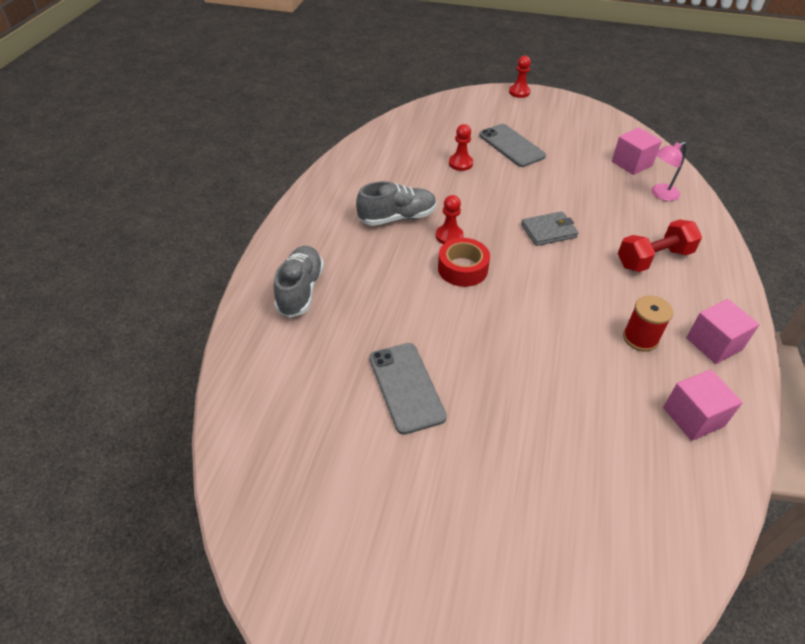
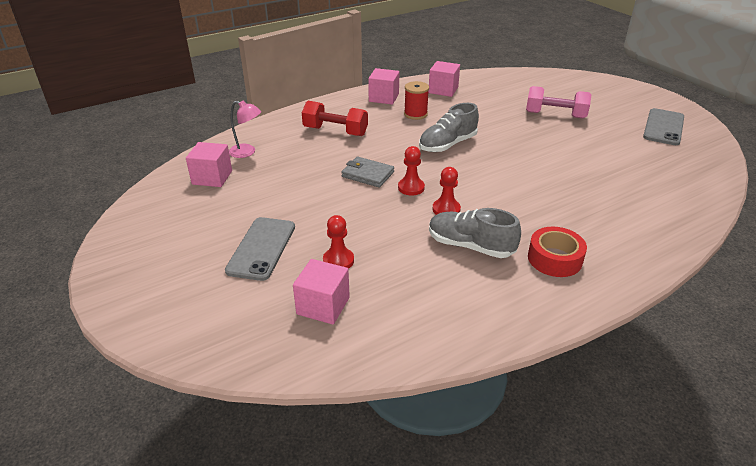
camera: 135 degrees left, 10 degrees down
grey shoe [274,246,324,318] -> grey shoe moved to [419,103,479,152]
grey phone [369,343,447,435] -> grey phone moved to [643,108,684,145]
red tape [438,238,490,287] -> red tape moved to [528,227,587,277]
red pawn [509,56,531,98] -> red pawn moved to [398,146,425,196]
none -> pink cube [293,259,350,325]
none -> pink dumbbell [526,86,591,119]

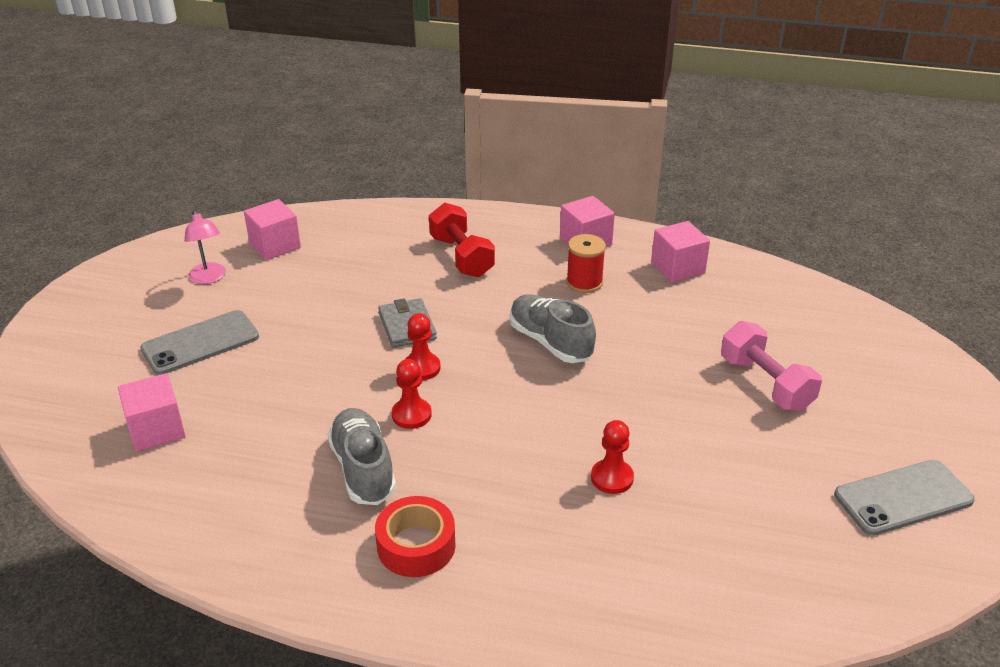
camera: 45 degrees right, 0 degrees up
pink lamp [229,101,261,158] -> pink lamp moved to [184,210,226,284]
red pawn [323,215,354,269] -> red pawn moved to [591,420,634,494]
grey shoe [419,103,479,152] -> grey shoe turned 45 degrees clockwise [510,294,596,363]

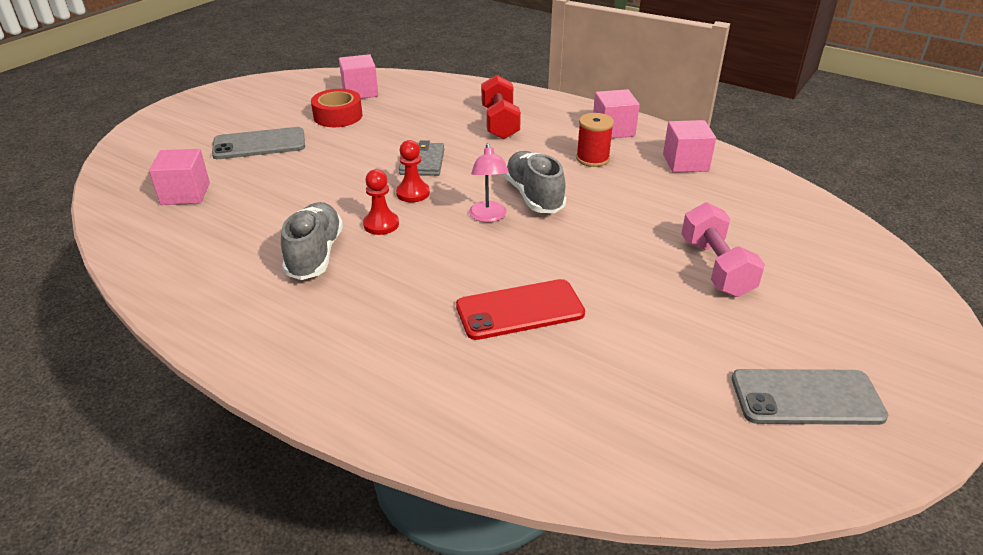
camera: 20 degrees right, 0 degrees up
pink lamp [184,210,226,284] -> pink lamp moved to [469,143,509,222]
red tape [375,496,456,577] -> red tape moved to [311,89,362,127]
red pawn [591,420,634,494] -> red phone [456,279,585,340]

